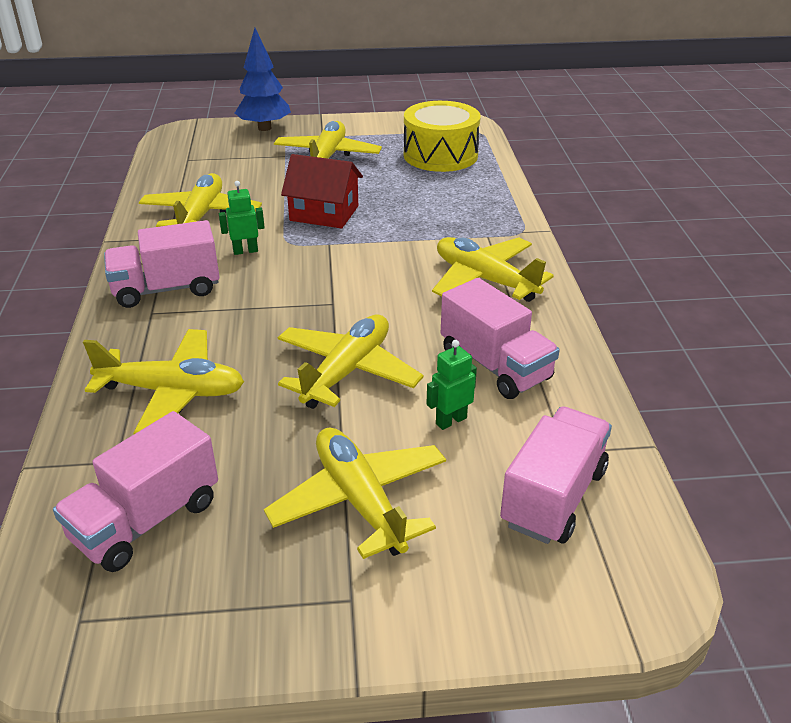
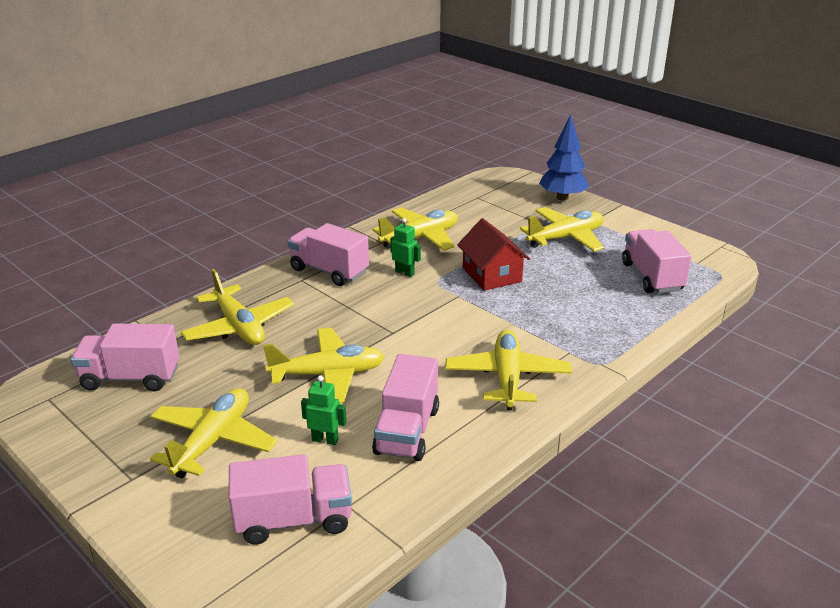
camera: 50 degrees right, 5 degrees down
yellow drum [404,101,481,172] -> pink truck [622,229,692,293]

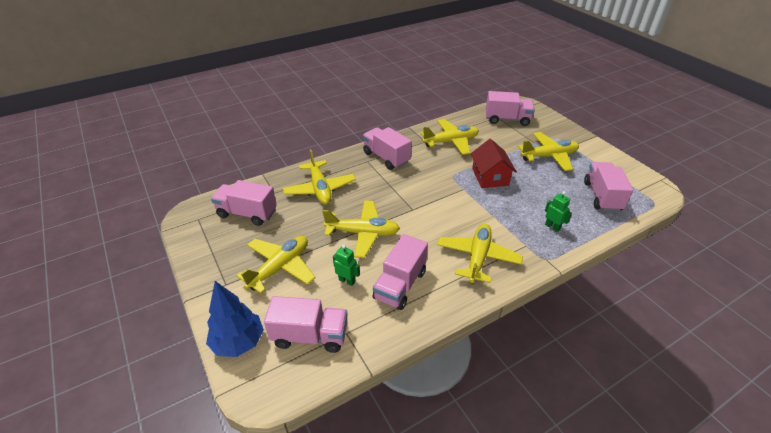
camera: 15 degrees right, 10 degrees up
green robot [390,218,421,277] -> green robot moved to [545,191,572,232]
blue tree [539,114,589,200] -> blue tree moved to [206,281,264,357]
none -> pink truck [486,91,535,126]

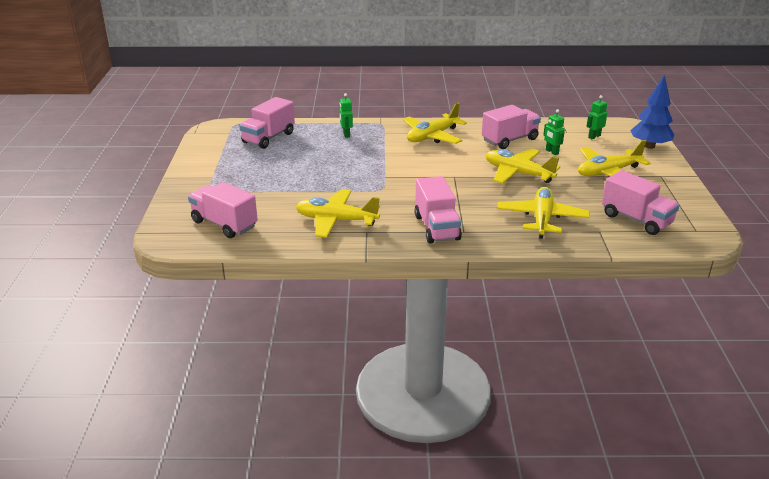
camera: 150 degrees left, 10 degrees down
pink truck [264,296,348,353] -> green robot [586,95,607,139]
red house [471,139,517,188] -> none
yellow plane [518,132,579,171] -> none

